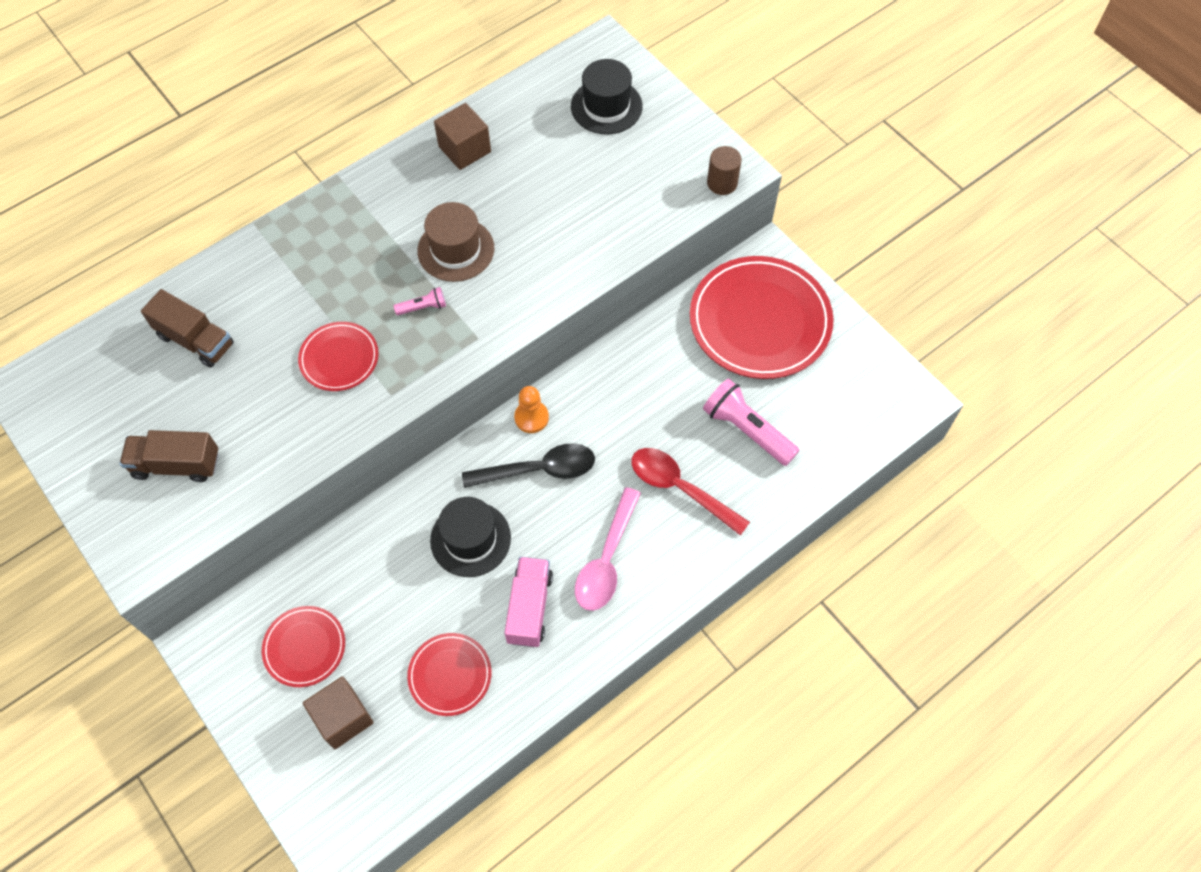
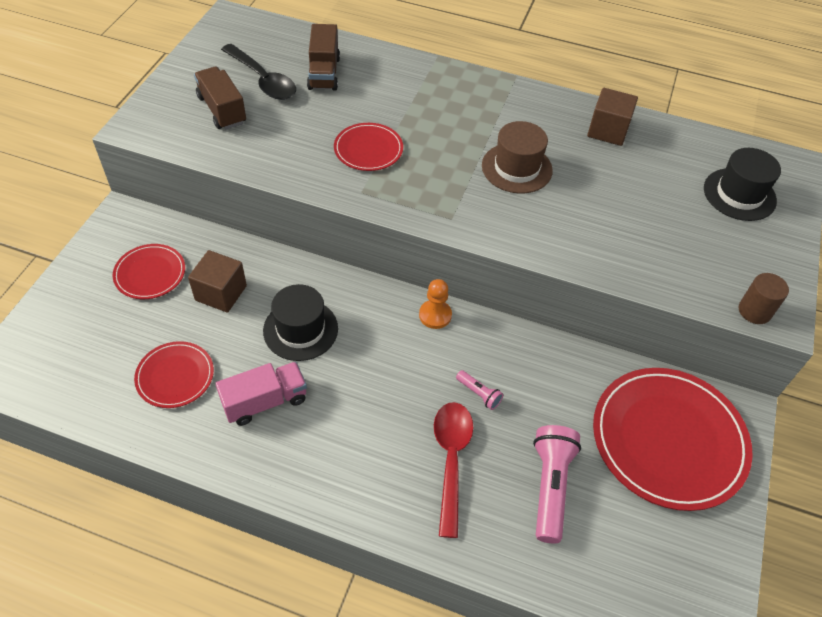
camera: 55 degrees right, 10 degrees down
brown cube [303,676,374,749] -> brown cube moved to [188,250,247,313]
pink flashlight [394,287,446,315] -> pink flashlight moved to [456,370,503,410]
black spoon [462,443,595,488] -> black spoon moved to [221,44,296,100]
pink spoon [575,487,641,611] -> none

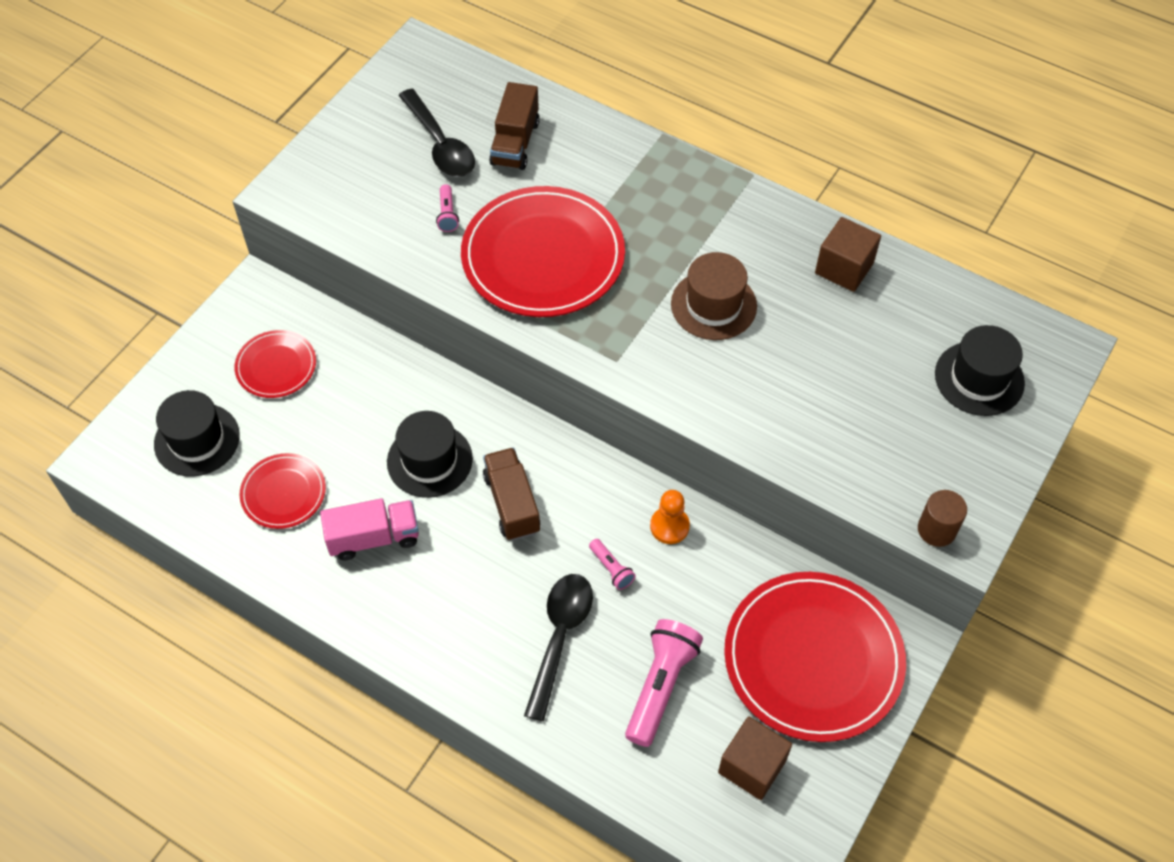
camera: 15 degrees right, 5 degrees up
brown cube [188,250,247,313] -> brown cube moved to [718,716,792,800]
brown truck [194,67,246,129] -> brown truck moved to [483,448,540,541]
red plate [334,123,403,171] -> red plate [461,186,625,317], size x1.97
orange pawn [419,279,452,329] -> orange pawn moved to [650,490,690,544]
red spoon [434,402,473,538] -> black spoon [524,574,593,721]
none -> black hat [154,390,240,477]
none -> pink flashlight [436,184,459,232]

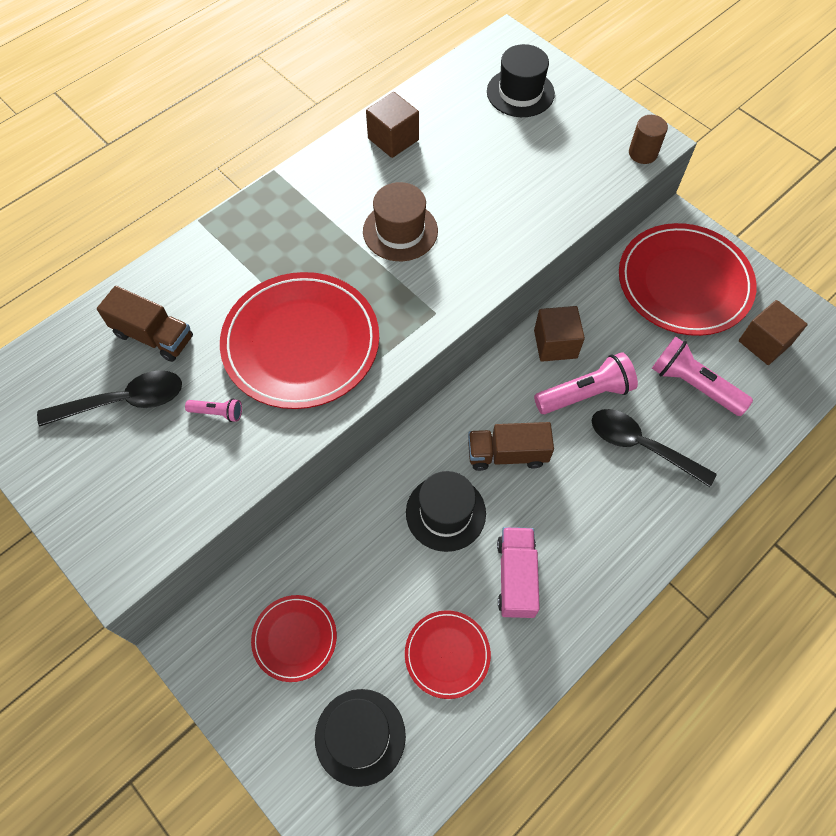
camera: 75 degrees left, 5 degrees up
pink flashlight [589,539,636,590] -> pink flashlight [534,352,638,414], size x2.05
orange pawn [650,490,690,544] -> brown cube [534,306,585,362]

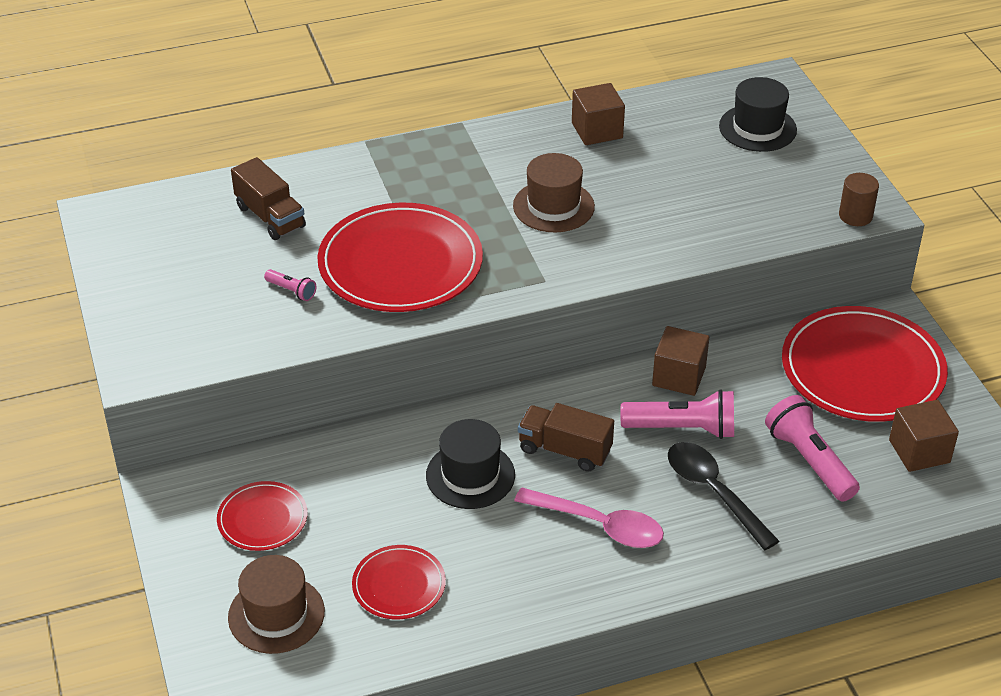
camera: 25 degrees right, 20 degrees down
black spoon [37,370,182,427] -> none
black hat [315,689,406,787] -> brown hat [228,555,325,654]
pink truck [497,527,540,618] -> none
none -> pink spoon [514,487,664,548]

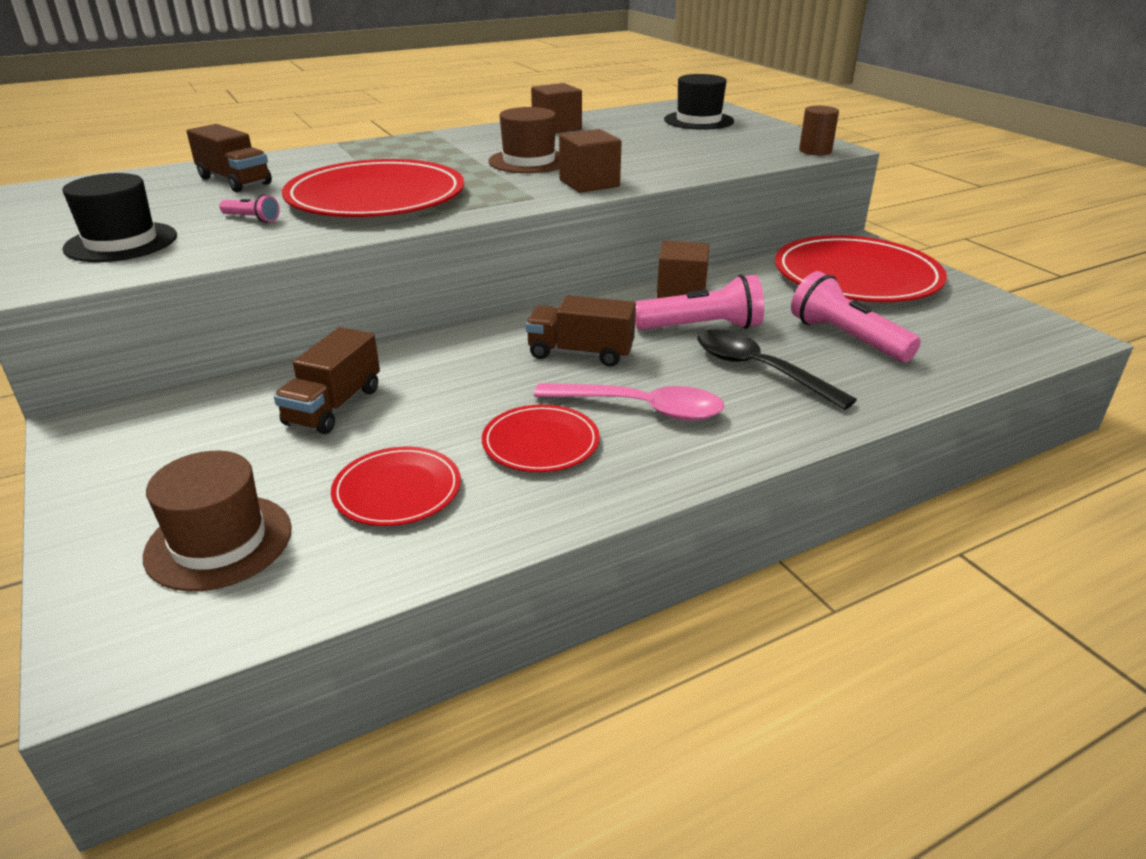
camera: 10 degrees left, 10 degrees down
red plate [217,481,307,551] -> red plate moved to [482,404,600,472]
black hat [426,419,515,509] -> black hat moved to [62,173,177,262]
brown cube [889,400,959,472] -> brown cube moved to [559,129,622,193]
none -> brown truck [274,327,380,434]

